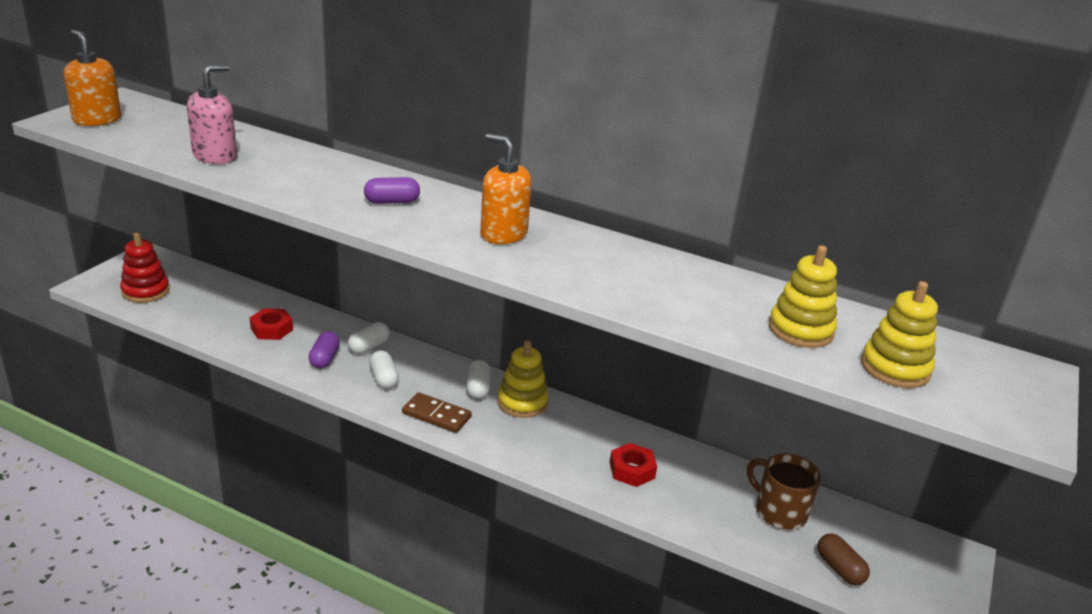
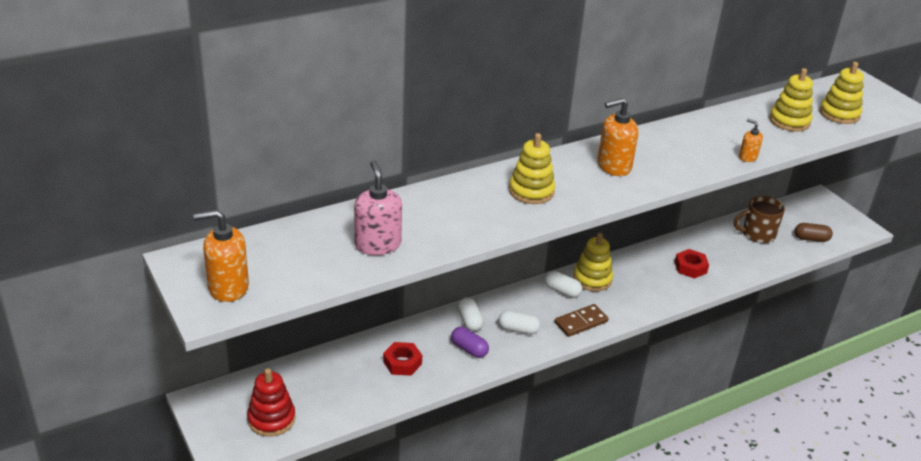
camera: 55 degrees left, 5 degrees up
purple capsule [364,177,420,204] -> yellow stacking toy [509,133,555,204]
none -> orange soap dispenser [739,119,763,162]

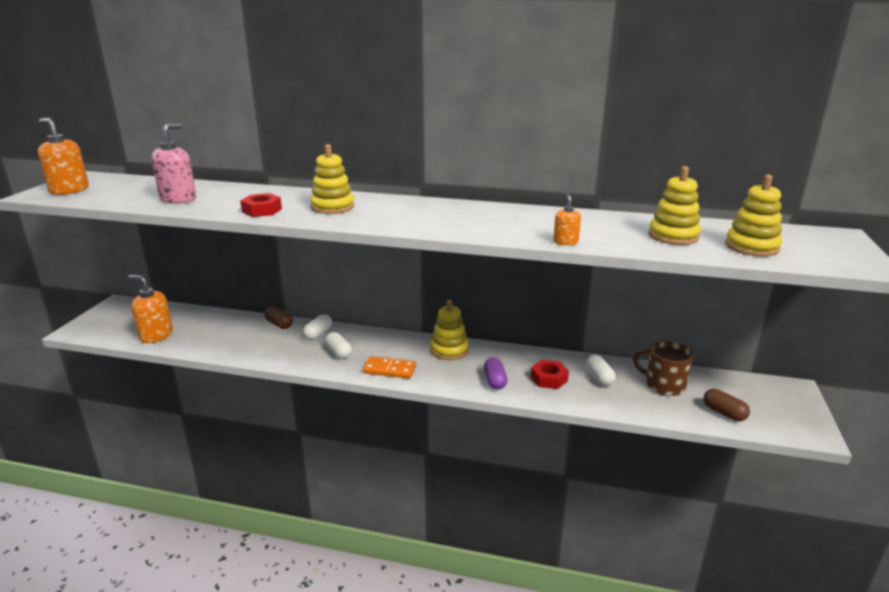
camera: 45 degrees right, 10 degrees down
red stacking toy [247,368,296,437] -> none
red nut [383,342,422,376] -> red nut moved to [240,193,282,217]
purple capsule [451,327,489,358] -> purple capsule moved to [484,357,508,390]
white capsule [545,271,582,298] -> white capsule moved to [586,355,616,386]
brown domino [554,304,609,337] -> orange domino [363,356,416,379]
orange soap dispenser [597,98,638,176] -> orange soap dispenser moved to [128,275,173,343]
none -> brown capsule [264,306,293,329]

